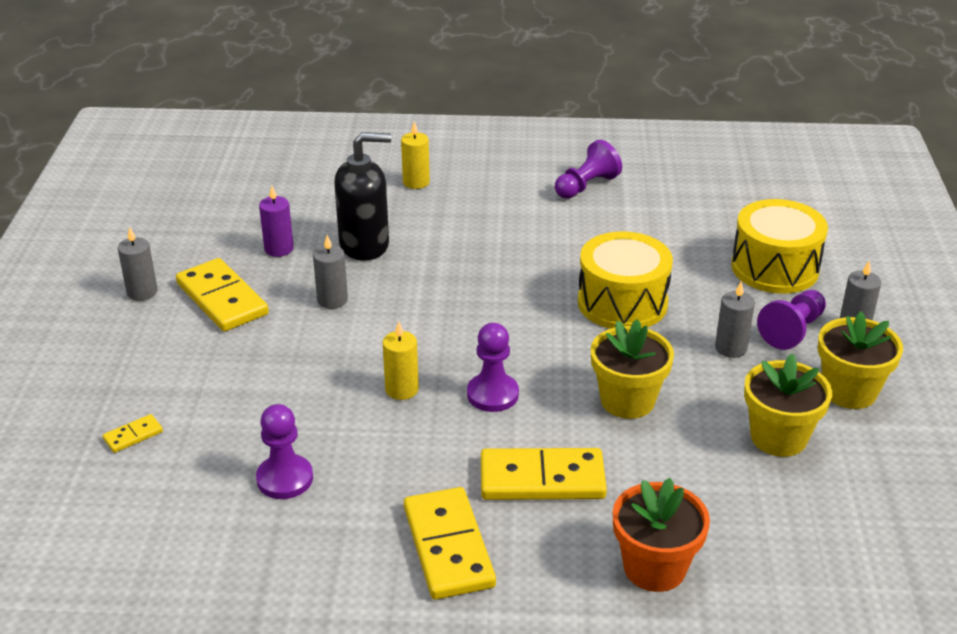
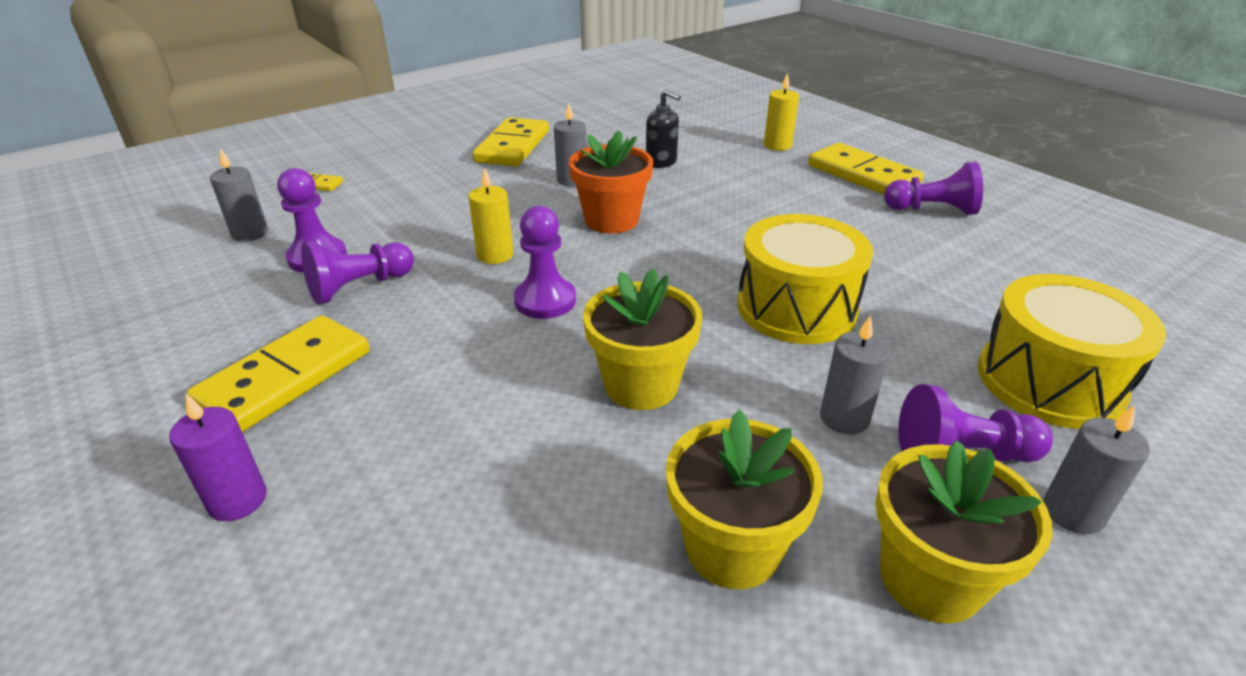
camera: 50 degrees right, 0 degrees up
grey candle [118,227,158,301] -> grey candle moved to [210,149,268,241]
purple candle [259,186,294,257] -> purple candle moved to [169,394,267,521]
black soap dispenser [334,132,391,261] -> black soap dispenser [646,90,681,168], size x0.57
yellow domino [481,448,607,500] -> yellow domino moved to [808,143,924,195]
orange flower pot [613,478,710,592] -> orange flower pot moved to [569,130,653,234]
none -> purple pawn [301,241,414,304]

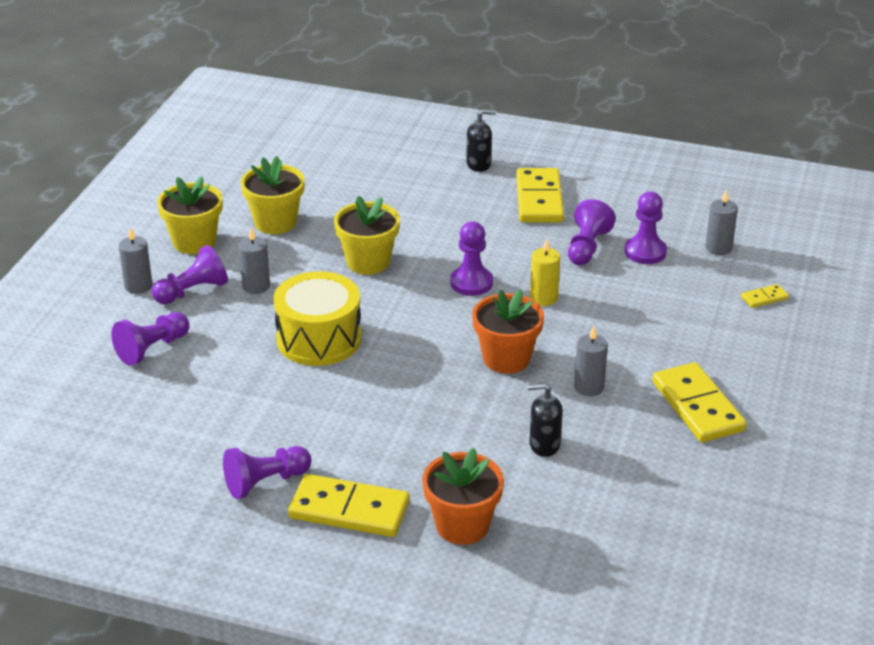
camera: 145 degrees right, 0 degrees up
purple candle [169,394,267,521] -> black soap dispenser [466,109,496,172]
yellow candle [764,73,799,151] -> orange flower pot [422,448,504,545]
yellow drum [978,274,1166,429] -> purple pawn [111,312,190,366]

